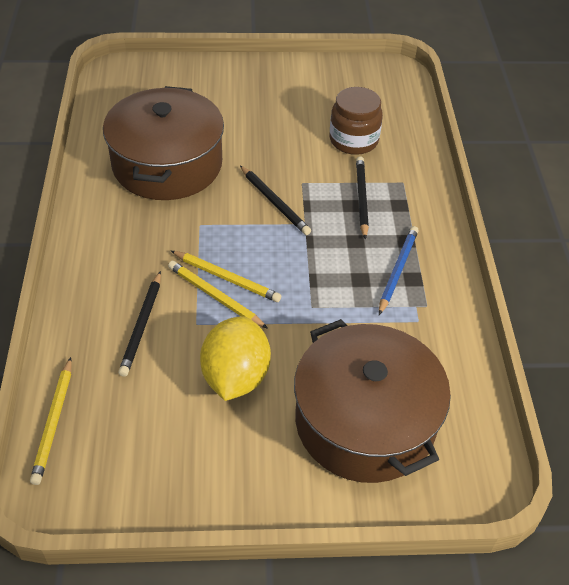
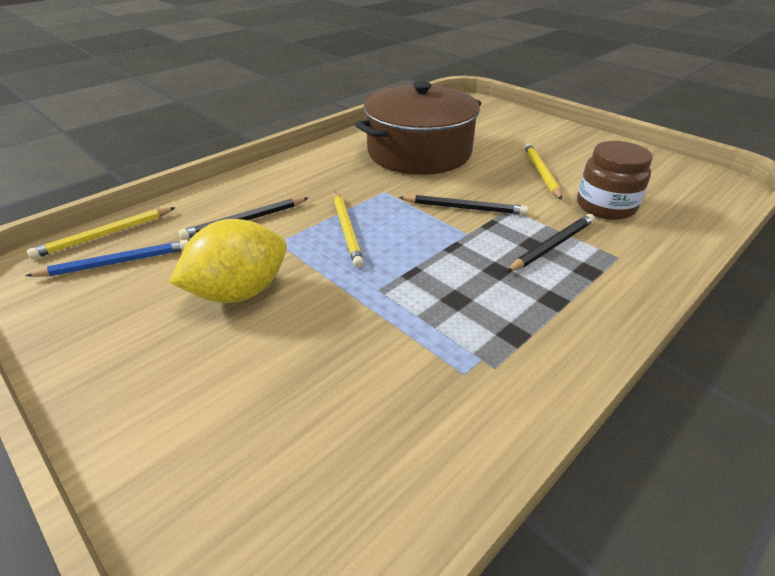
camera: 50 degrees right, 10 degrees down
yellow pencil [168,261,268,329] -> yellow pencil moved to [524,143,562,200]
black pencil [240,166,311,235] -> black pencil turned 90 degrees counterclockwise [398,195,528,215]
brown pot [294,319,451,483] -> none
blue pencil [379,226,418,315] -> blue pencil moved to [25,240,189,277]

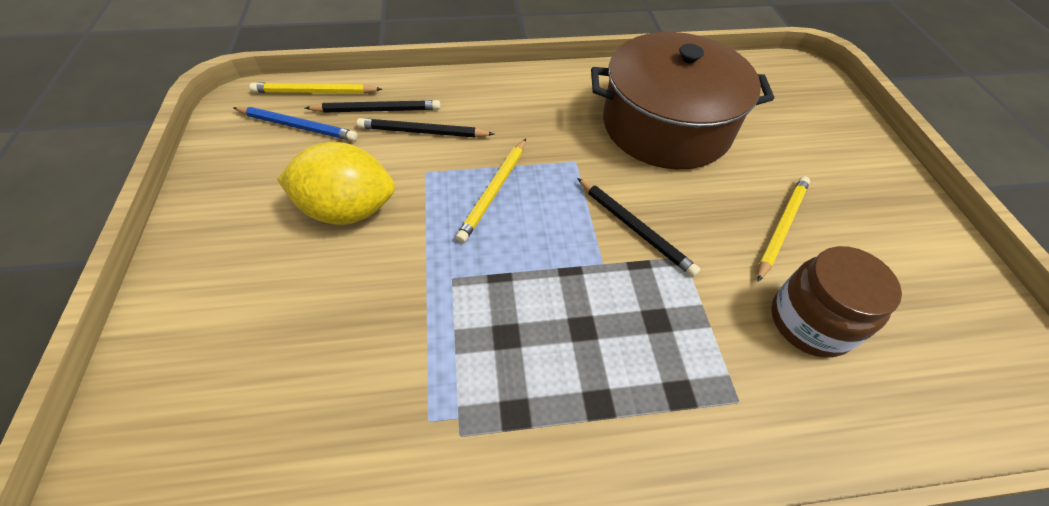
camera: 35 degrees right, 15 degrees up
black pencil [506,214,595,272] -> black pencil moved to [305,100,441,113]

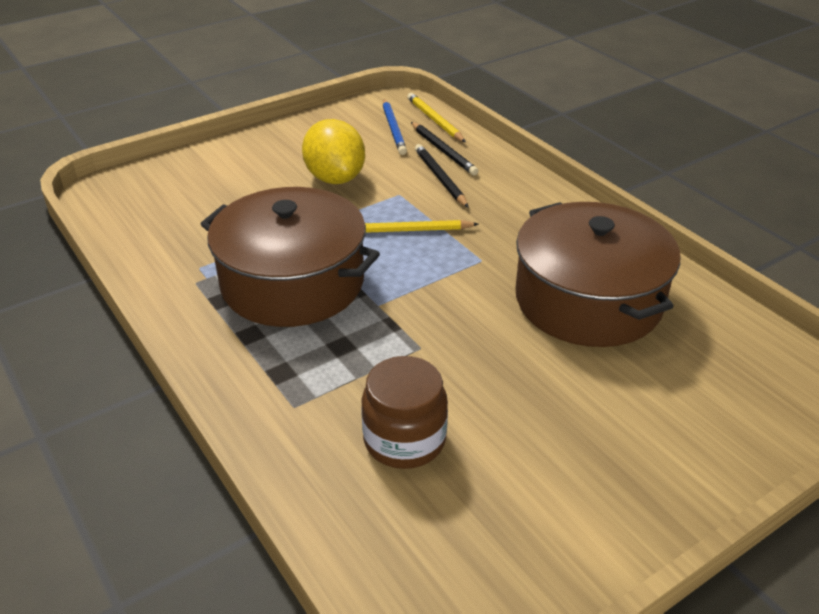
camera: 65 degrees right, 15 degrees down
black pencil [577,178,701,277] -> none
yellow pencil [757,176,810,282] -> none
none -> brown pot [201,187,380,327]

